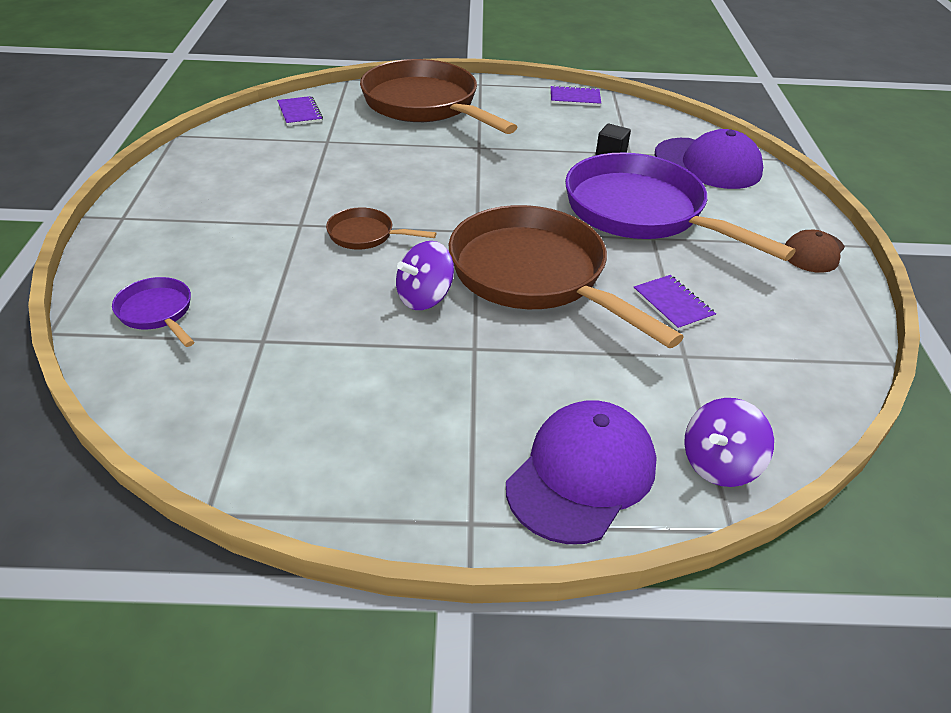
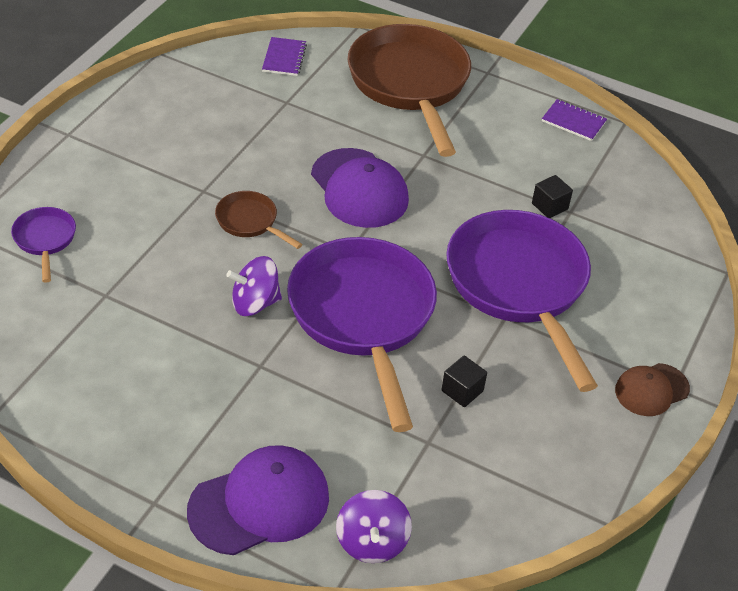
camera: 25 degrees right, 5 degrees up
brown pan [448,205,684,348] -> purple pan [287,237,437,432]
purple notebook [633,275,716,331] -> black cube [441,356,487,407]
purple cap [655,129,763,189] -> purple cap moved to [311,148,409,228]
purple spinning top [684,398,774,487] -> purple spinning top turned 75 degrees counterclockwise [336,490,412,563]

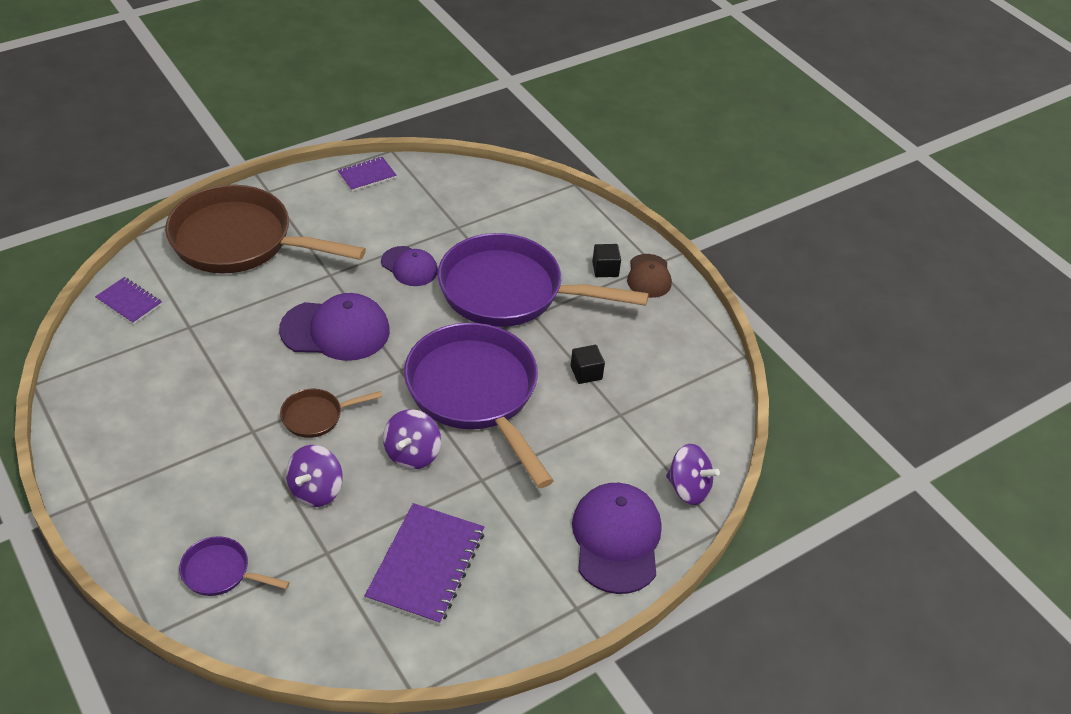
camera: 60 degrees left, 0 degrees up
purple pan [287,237,437,432] -> purple pan turned 45 degrees clockwise [404,323,554,488]
black cube [532,175,573,218] -> black cube moved to [592,244,621,277]
none -> purple spinning top [286,445,343,507]
none -> purple notebook [365,503,485,625]
none -> purple cap [381,246,438,286]

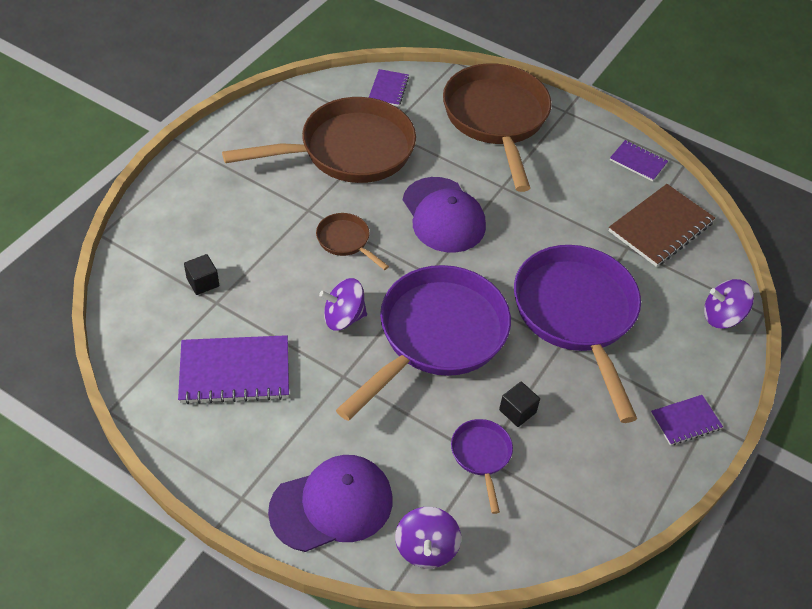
camera: 65 degrees right, 5 degrees up
purple pan [179,536,290,596] -> purple pan moved to [451,419,513,514]
purple spinning top [286,445,343,507] -> purple spinning top moved to [704,279,754,329]
purple cap [381,246,438,286] -> none
black cube [592,244,621,277] -> black cube moved to [184,254,219,295]
brown cap [627,254,672,298] -> purple notebook [651,395,723,445]
none -> brown pan [222,97,416,183]
none -> brown notebook [609,184,715,267]

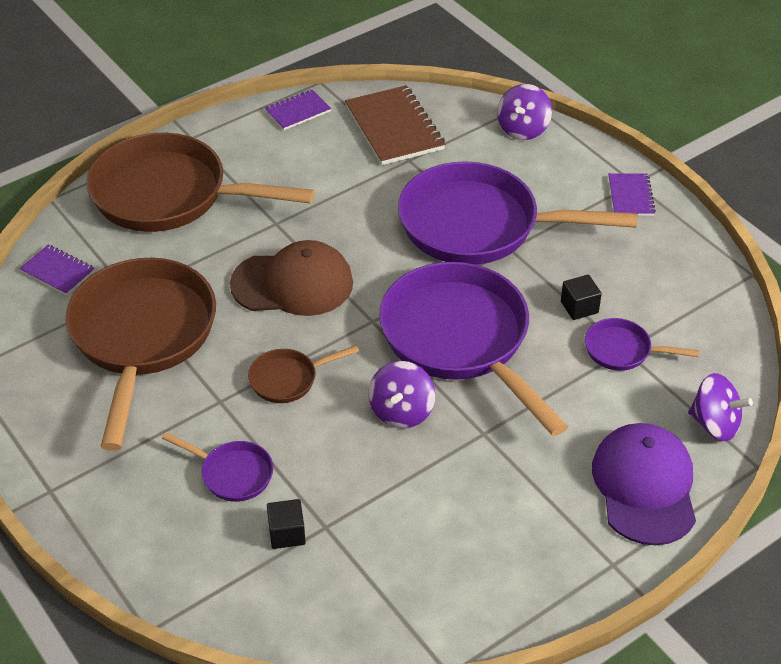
camera: 65 degrees left, 5 degrees down
purple notebook [178,335,289,404] -> none
purple cap [403,177,486,253] -> brown cap [230,240,353,316]
none -> purple pan [162,432,273,502]

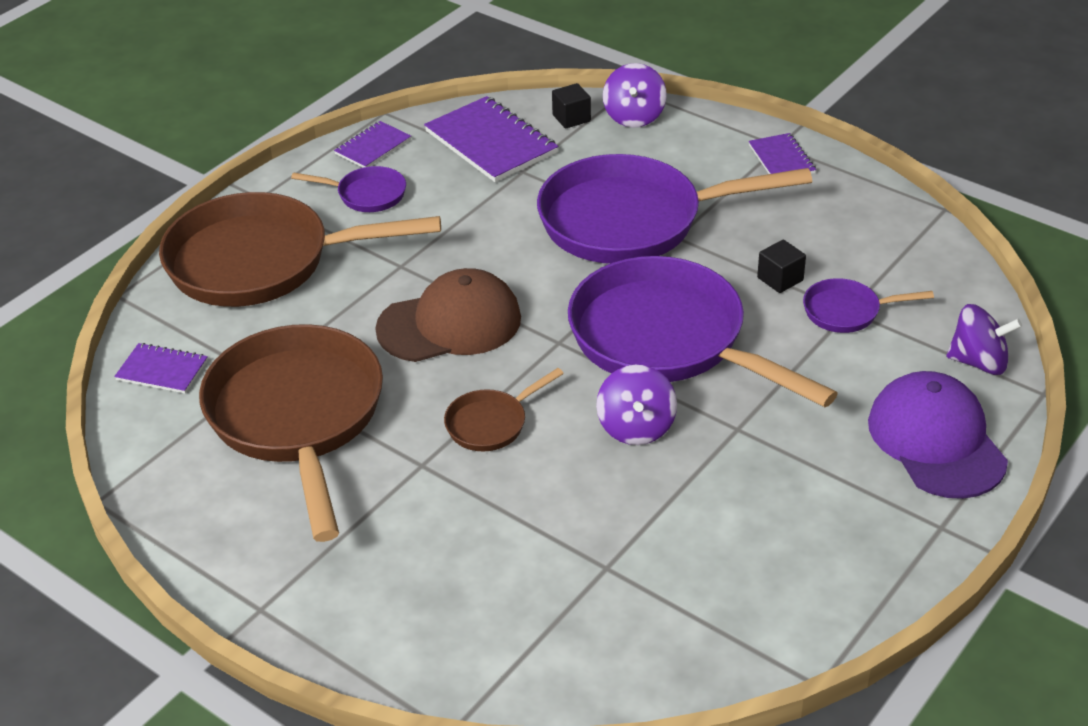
camera: 15 degrees left, 5 degrees down
purple pan [162,432,273,502] -> purple pan moved to [291,166,406,212]
black cube [267,499,306,549] -> black cube moved to [552,83,591,129]
brown notebook [345,85,445,165] -> purple notebook [424,96,558,182]

